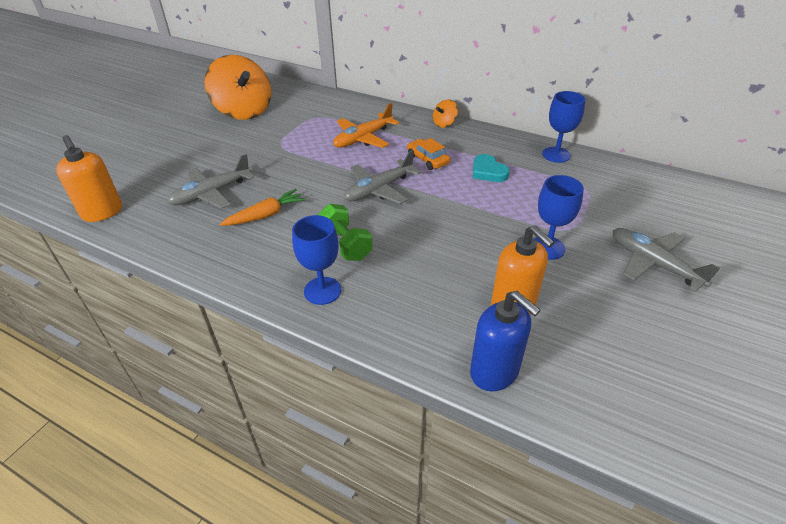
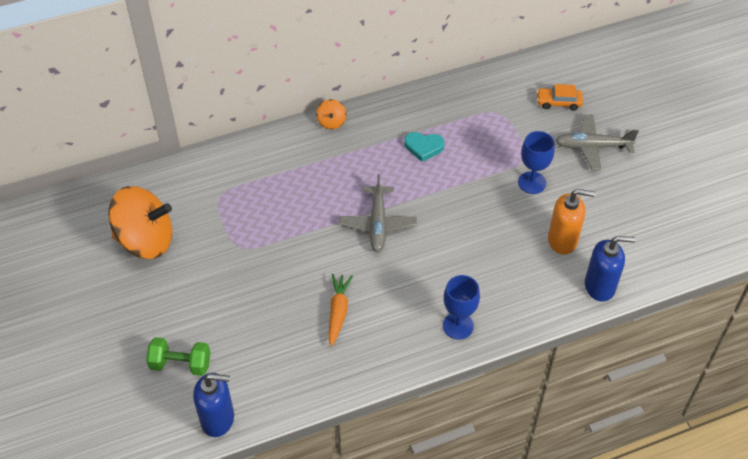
camera: 50 degrees left, 10 degrees up
orange soap dispenser [56,135,122,222] -> blue soap dispenser [193,373,234,437]
grey plane [167,154,255,209] -> none
green dumbbell [318,204,373,261] -> green dumbbell moved to [146,337,210,376]
orange plane [333,103,399,148] -> none
orange car [407,138,450,170] -> orange car moved to [537,84,583,111]
blue goblet [542,91,585,163] -> none

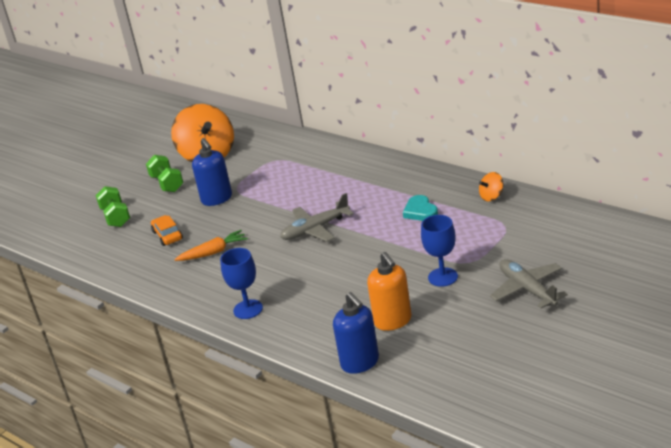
camera: 65 degrees right, 20 degrees down
blue soap dispenser [193,373,234,437] -> blue soap dispenser moved to [192,138,232,206]
orange spinning top [316,99,346,129] -> orange spinning top moved to [479,172,503,202]
orange car [537,84,583,111] -> orange car moved to [151,215,183,246]
none -> green dumbbell [146,155,183,192]

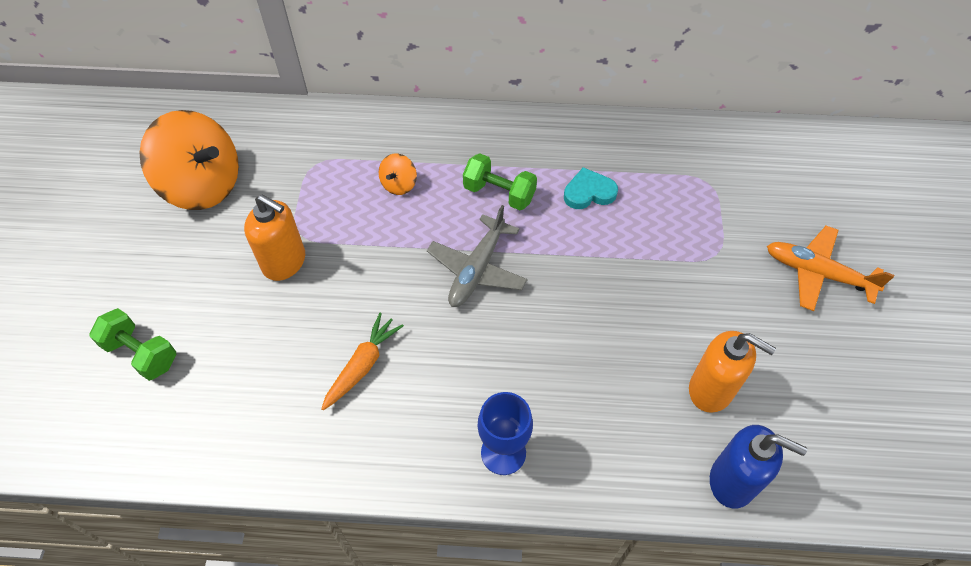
camera: 40 degrees left, 25 degrees up
green dumbbell [146,155,183,192] -> green dumbbell moved to [463,153,537,210]
orange car [151,215,183,246] -> none
blue soap dispenser [192,138,232,206] -> orange soap dispenser [244,195,305,281]
turquoise heart [403,195,438,221] -> turquoise heart turned 135 degrees clockwise [564,167,618,209]
blue goblet [421,215,458,287] -> none
orange spinning top [479,172,503,202] -> orange spinning top moved to [379,153,417,195]
grey plane [490,259,568,309] -> orange plane [767,226,894,311]

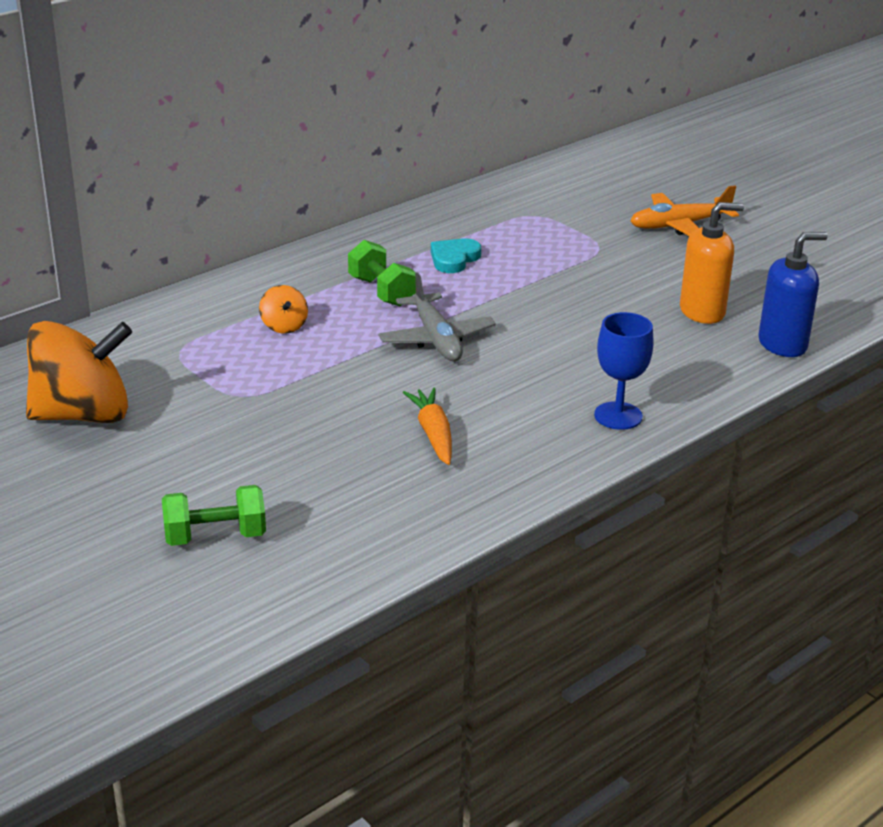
camera: 45 degrees left, 25 degrees down
orange soap dispenser [244,195,305,281] -> none
green dumbbell [463,153,537,210] -> green dumbbell turned 75 degrees clockwise [348,240,416,306]

